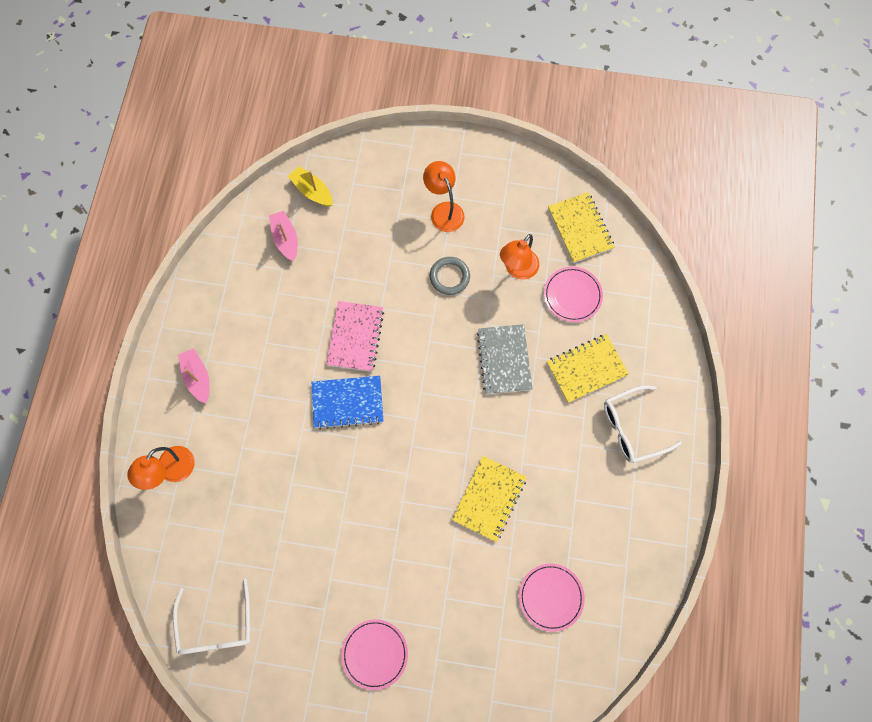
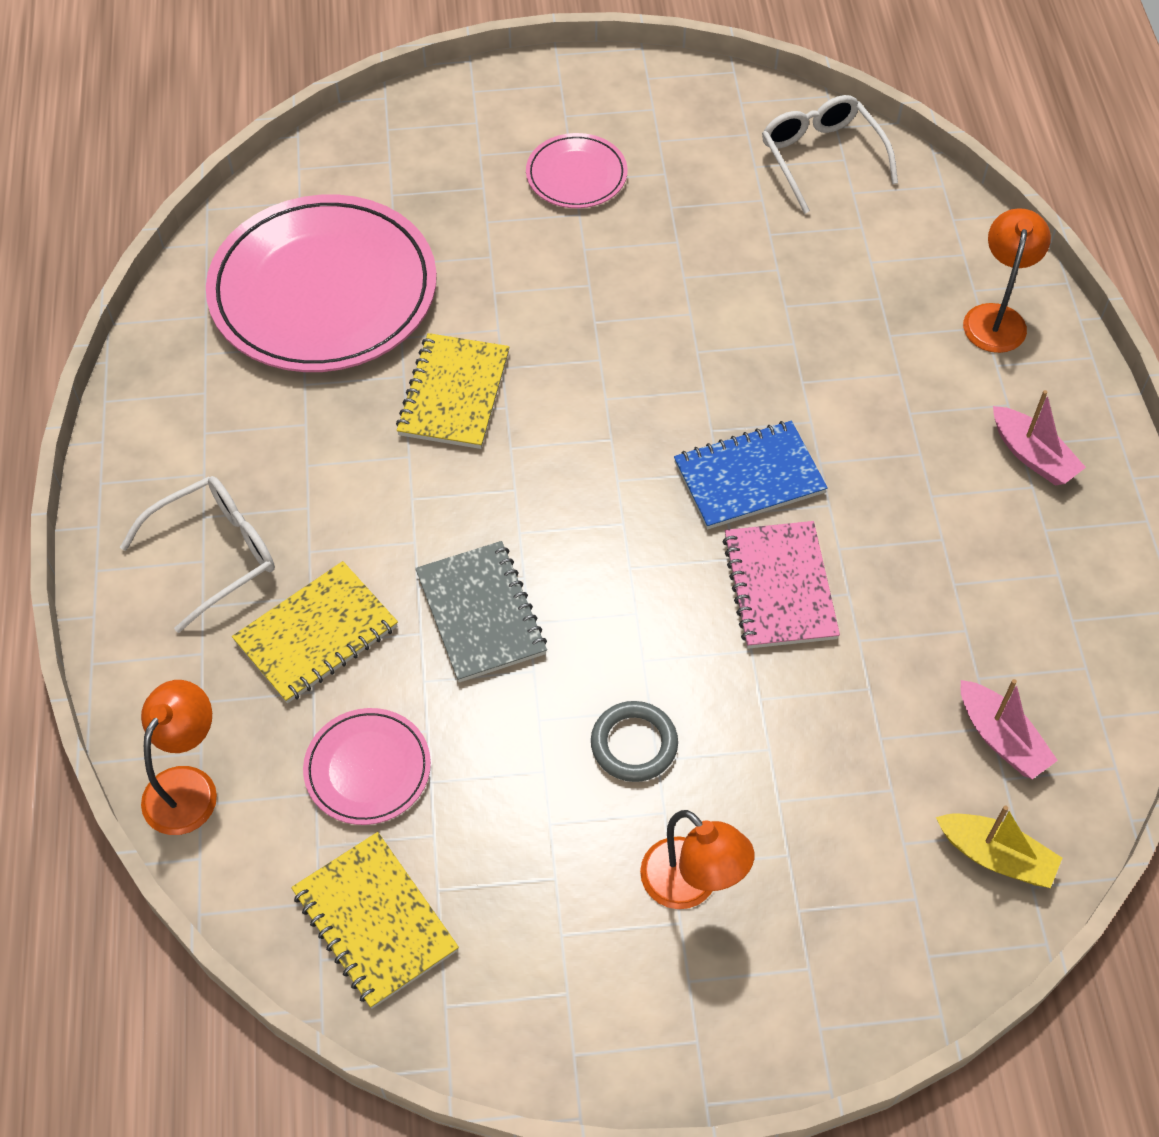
camera: 165 degrees right, 15 degrees down
orange lamp [500,234,539,280] -> orange lamp moved to [141,680,217,835]
pink plate [519,564,585,632] -> pink plate [206,195,437,372], size x2.14

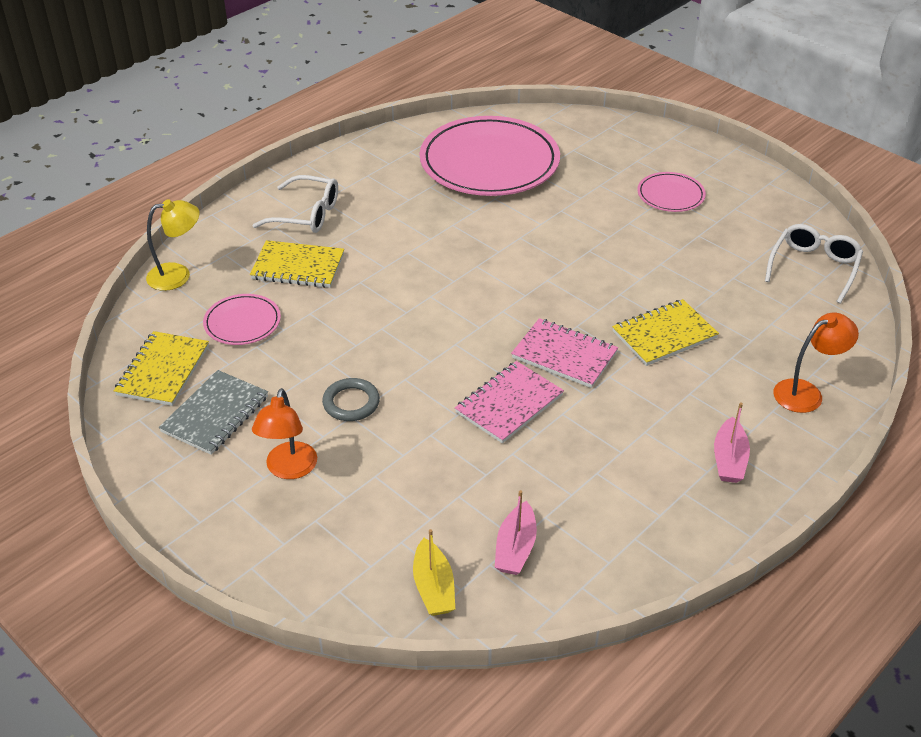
camera: 50 degrees right, 15 degrees down
orange lamp [141,680,217,835] -> yellow lamp [146,199,200,291]
yellow notebook [396,333,509,449] -> yellow notebook moved to [612,299,719,366]
grey notebook [415,541,547,682] -> grey notebook moved to [159,370,268,455]
blue notebook [674,421,828,529] -> pink notebook [511,318,618,388]

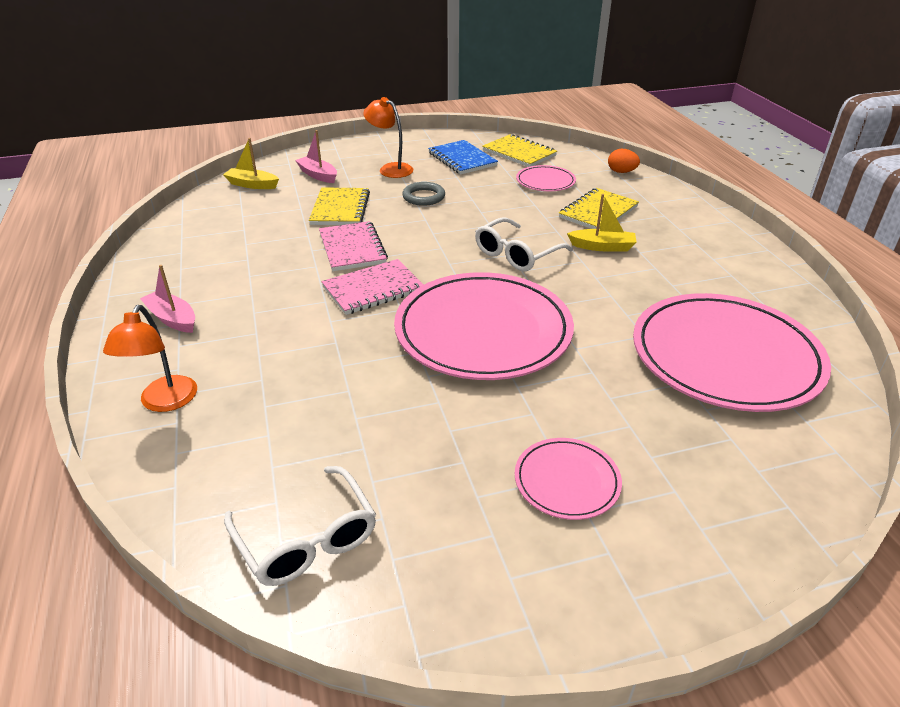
camera: 120 degrees right, 5 degrees down
yellow lamp [146,199,200,291] -> orange egg [608,149,640,173]
grey notebook [159,370,268,455] -> blue notebook [428,140,498,175]
white glasses [252,175,338,233] -> white glasses moved to [475,217,573,271]
pink boat [495,490,537,575] -> pink boat moved to [295,130,337,183]
yellow notebook [612,299,719,366] -> yellow notebook moved to [309,188,370,225]
none -> pink plate [394,272,574,380]
none -> yellow boat [567,194,637,252]

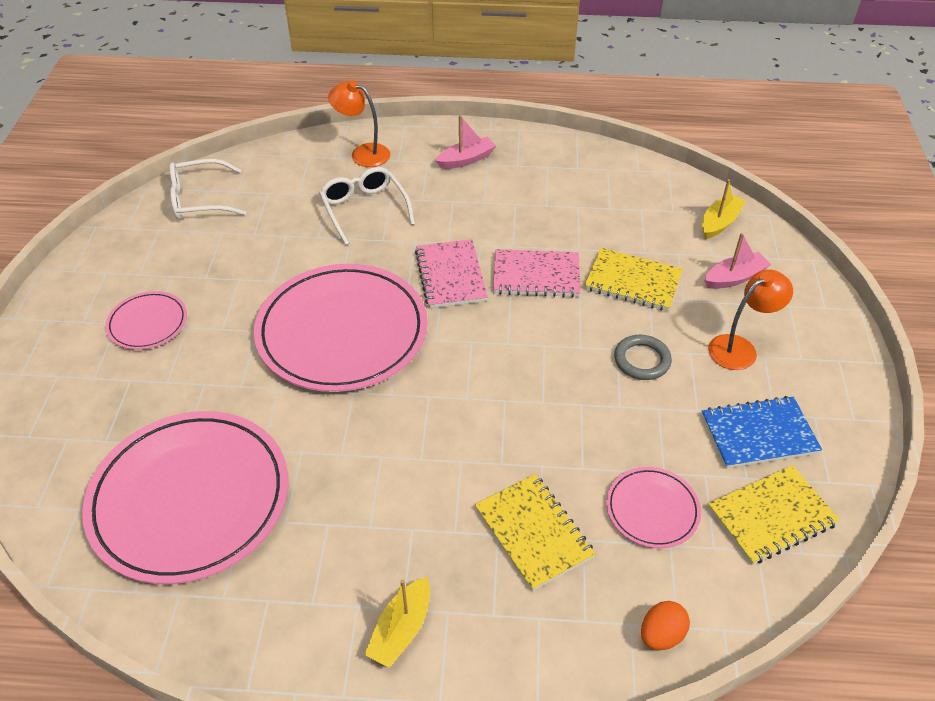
camera: 110 degrees right, 10 degrees up
white glasses [475,217,573,271] -> white glasses moved to [319,167,415,245]
yellow boat [567,194,637,252] -> yellow boat moved to [364,577,430,668]

